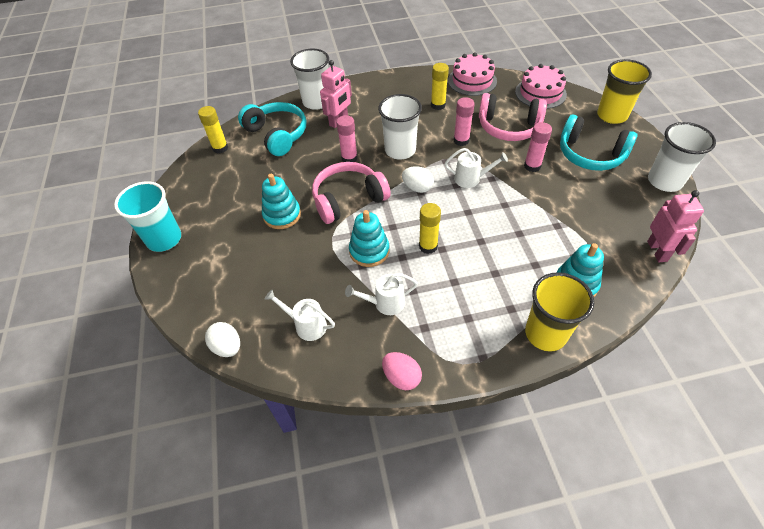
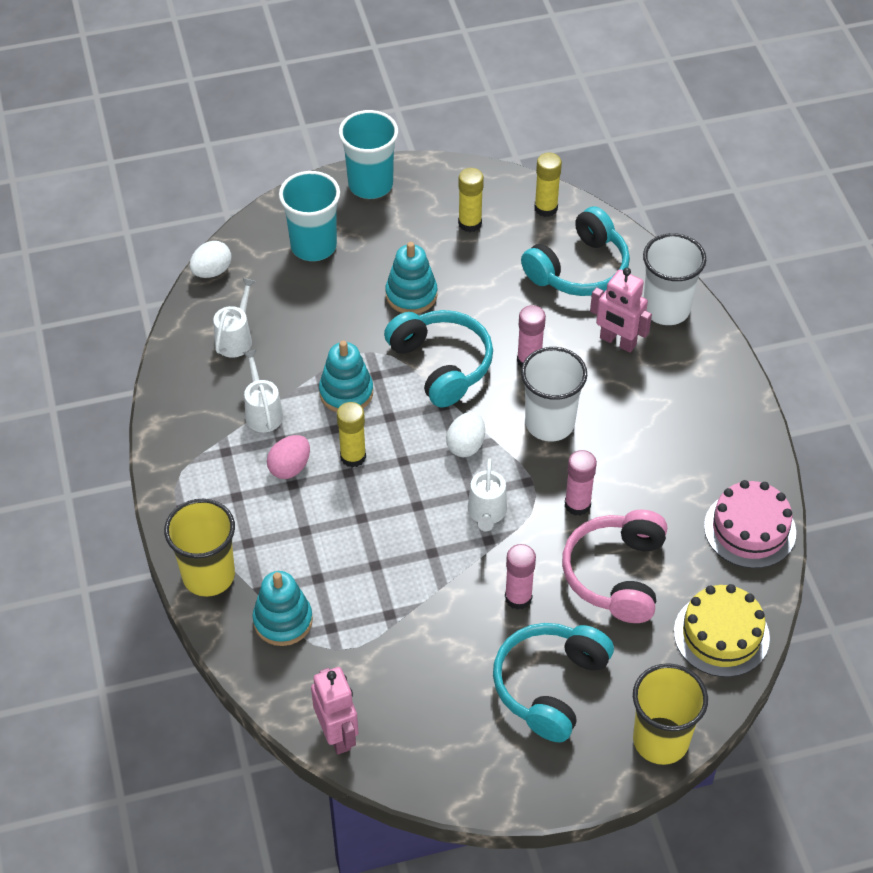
camera: 85 degrees right, 0 degrees up
pink headphones [312,162,391,224] -> turquoise headphones [384,310,493,408]
pink egg [382,352,422,390] -> pink egg moved to [267,435,310,479]
yellow glue stick [431,63,449,110] -> yellow glue stick moved to [458,168,484,232]
pink cake [515,64,567,109] -> yellow cake [674,584,770,677]
pink robot [647,190,704,262] -> pink robot turned 105 degrees counterclockwise [311,667,358,754]
white cup [648,122,716,192] -> none
none -> turquoise cup [279,171,340,261]

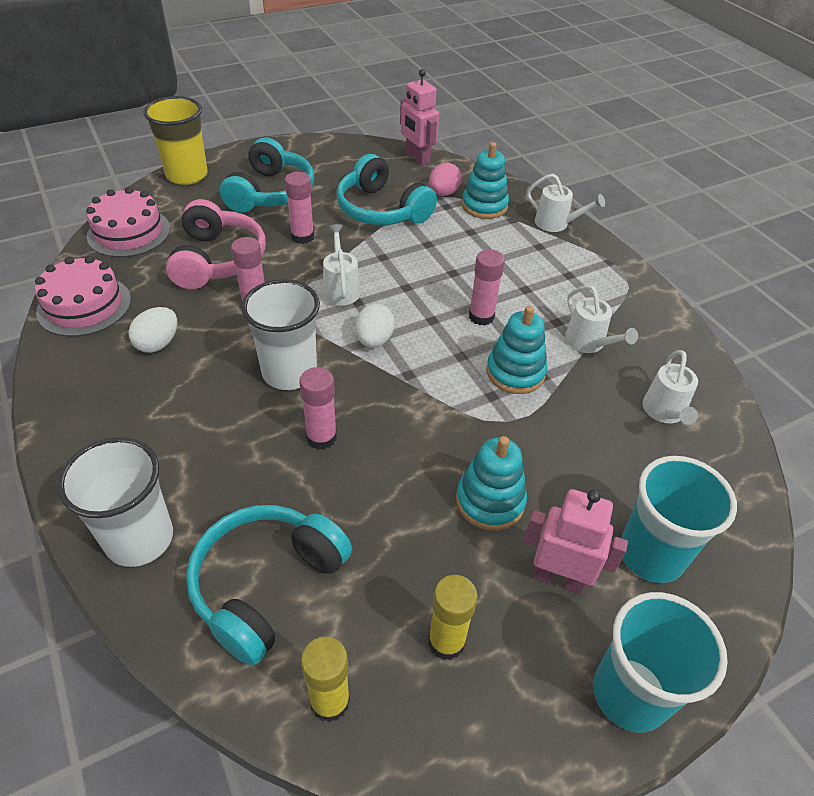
camera: 165 degrees right, 5 degrees down
yellow cup [164,499,235,597] -> white watering can [527,174,605,232]
white egg [190,241,231,278] -> white egg moved to [128,307,177,353]
pink egg [267,435,310,479] -> pink egg moved to [429,162,462,196]
yellow glue stick [337,402,366,468] -> pink glue stick [469,249,505,326]
turquoise headphones [384,310,493,408] -> turquoise headphones moved to [336,154,437,225]
pink robot [590,268,652,353] -> pink robot moved to [523,489,628,594]
yellow cake [674,584,770,677] -> pink cake [86,187,170,257]

